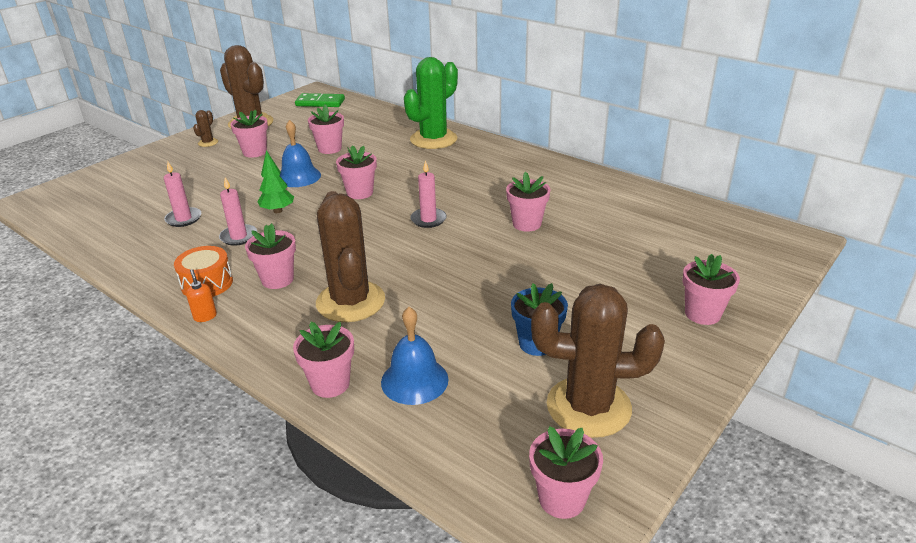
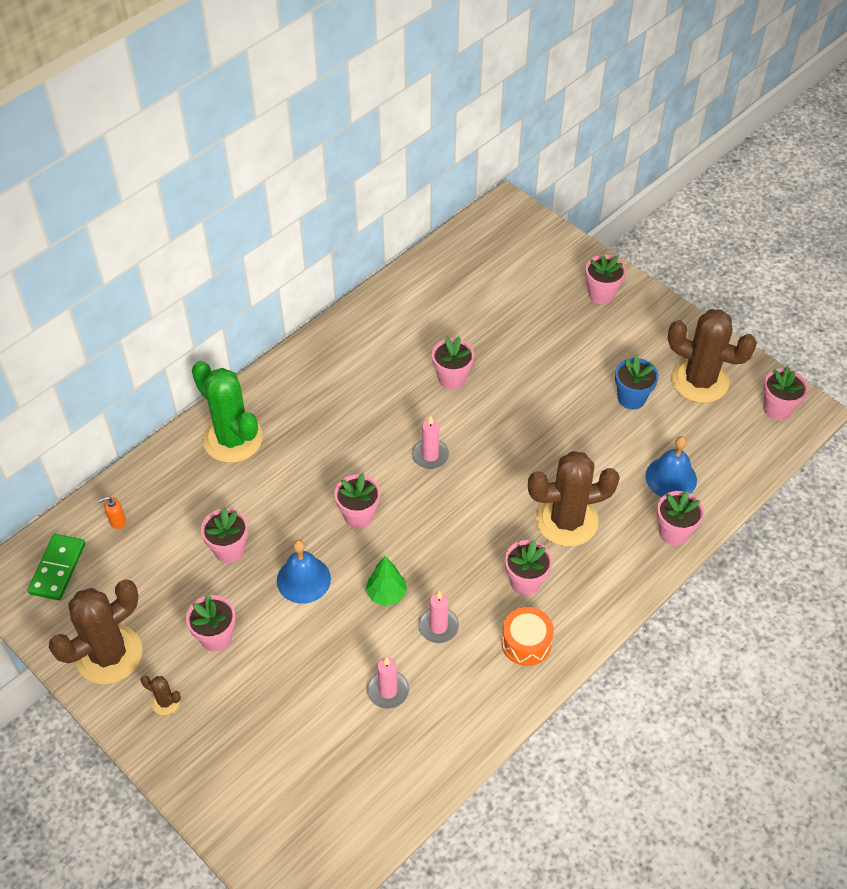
camera: 85 degrees left, 20 degrees up
orange soap dispenser [186,269,217,322] -> orange soap dispenser moved to [98,496,126,529]
brown cactus [531,284,665,438] -> brown cactus turned 75 degrees counterclockwise [668,309,757,403]

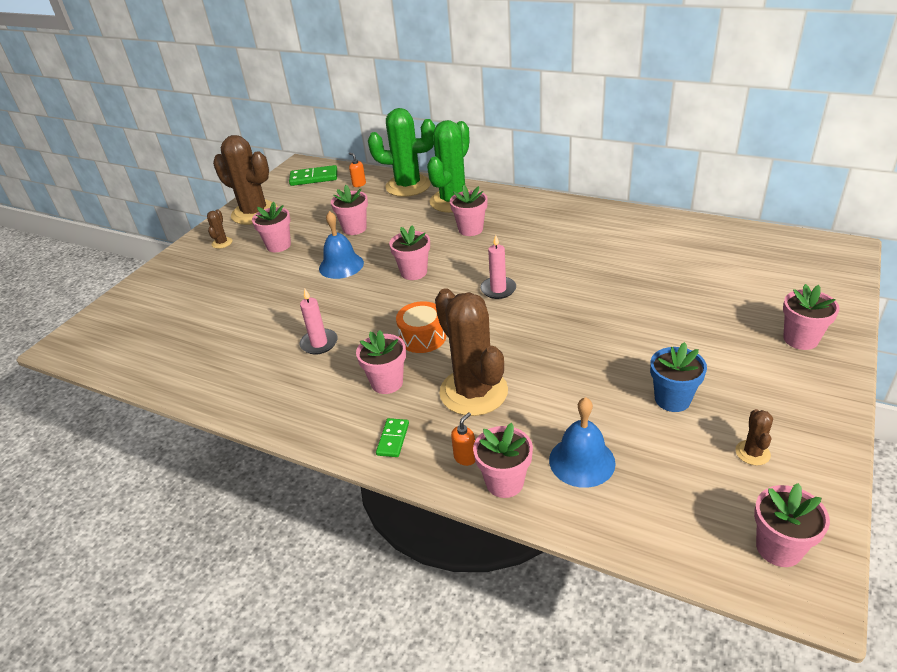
camera: 75 degrees right, 15 degrees down
green tree [366,556,407,606] -> none
pink candle [367,657,409,709] -> none
pink flower pot [432,336,474,390] -> pink flower pot moved to [450,185,488,236]
orange drum [501,607,554,666] -> orange drum moved to [396,301,446,353]
brown cactus [668,309,757,403] -> brown cactus [735,409,773,465], size x0.42
none -> green cactus [368,108,435,197]
none -> green domino [376,418,409,457]
none -> orange soap dispenser [451,412,475,466]

